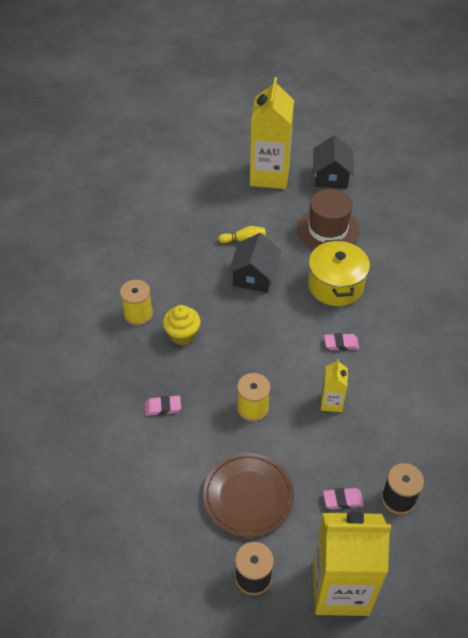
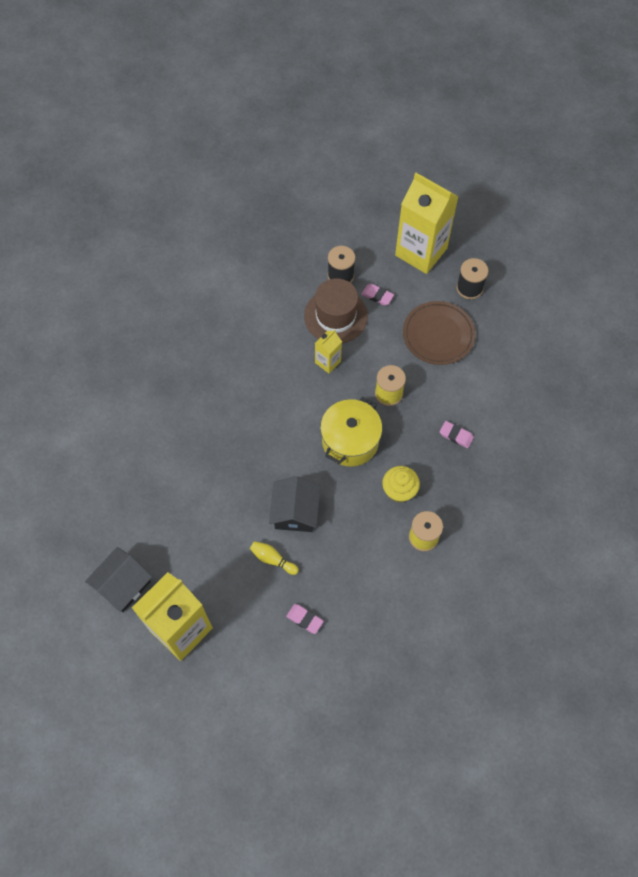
camera: 145 degrees left, 15 degrees up
black house [228,233,281,293] -> black house turned 45 degrees counterclockwise [269,476,320,532]
brown hat [297,189,360,249] -> brown hat moved to [304,278,368,344]
yellow pot [308,239,370,306] -> yellow pot moved to [320,396,382,466]
pink eraser [324,333,359,351] -> pink eraser moved to [286,604,324,634]

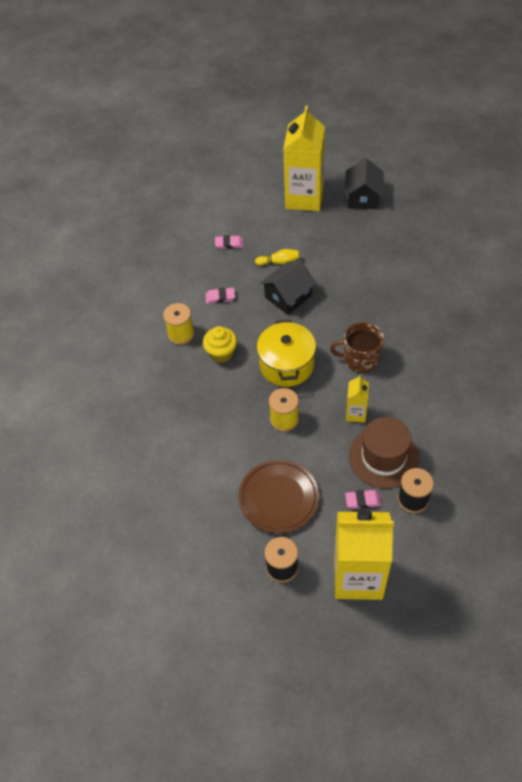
camera: 150 degrees right, 10 degrees down
black house [269,476,320,532] -> black house turned 75 degrees clockwise [260,260,316,315]
pink eraser [440,421,474,448] -> pink eraser moved to [206,288,235,304]
none -> brown mug [330,322,384,373]

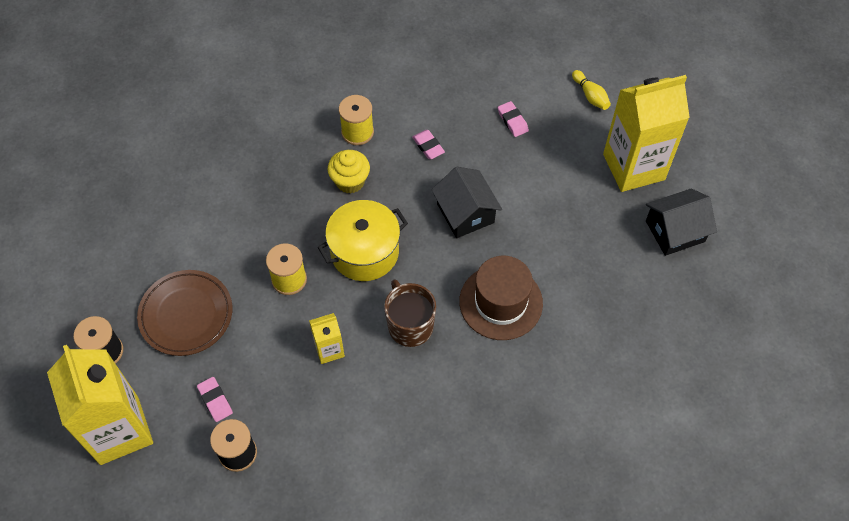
camera: 60 degrees right, 5 degrees up
yellow bowling pin [255,249,299,265] -> yellow bowling pin moved to [572,70,611,110]
black house [260,260,316,315] -> black house turned 45 degrees clockwise [431,167,502,238]
brown hat [349,417,419,489] -> brown hat moved to [459,256,543,340]

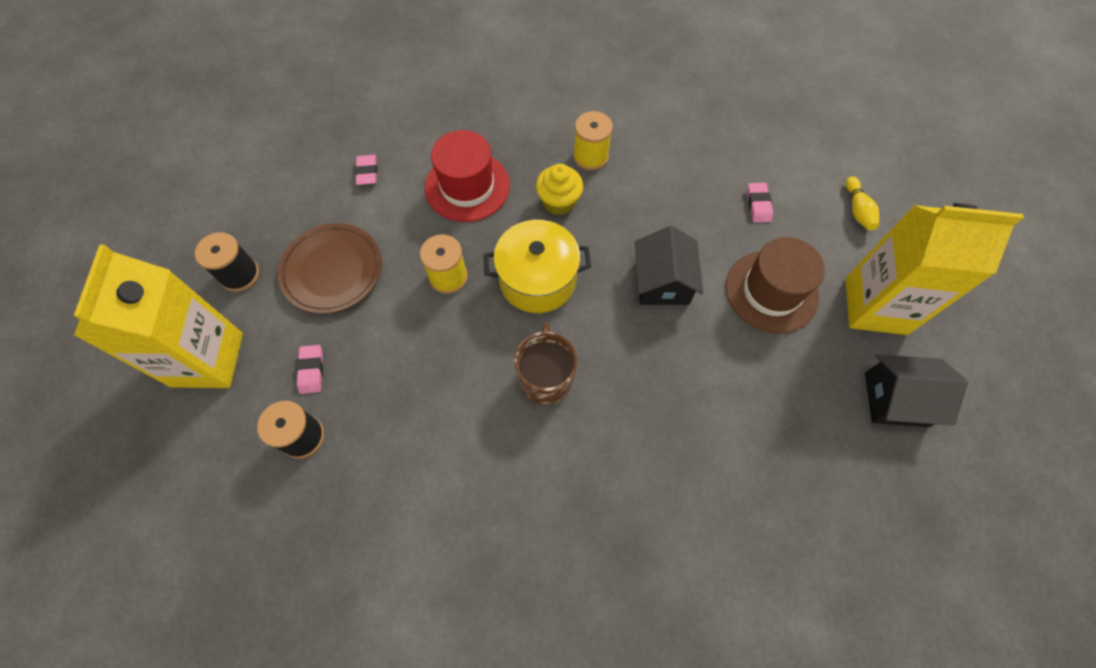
camera: 25 degrees right, 5 degrees up
yellow carton [309,313,345,364] -> none
pink eraser [412,130,445,159] -> pink eraser moved to [355,155,377,185]
brown hat [459,256,543,340] -> brown hat moved to [726,237,825,334]
none -> red hat [425,130,510,222]

